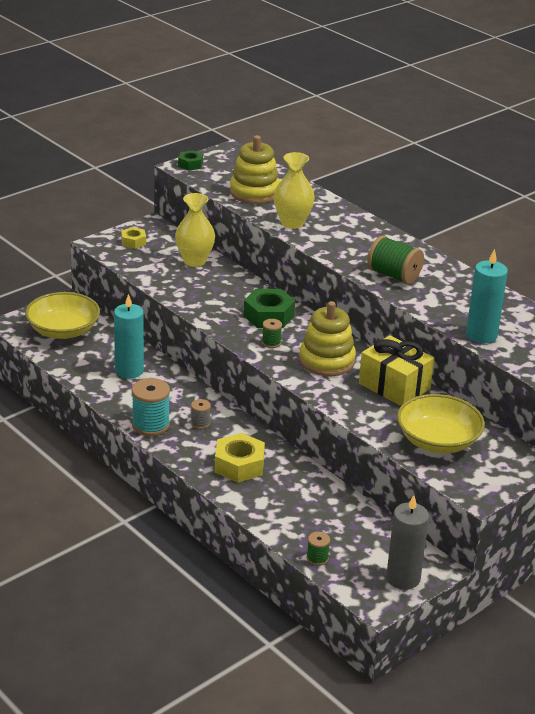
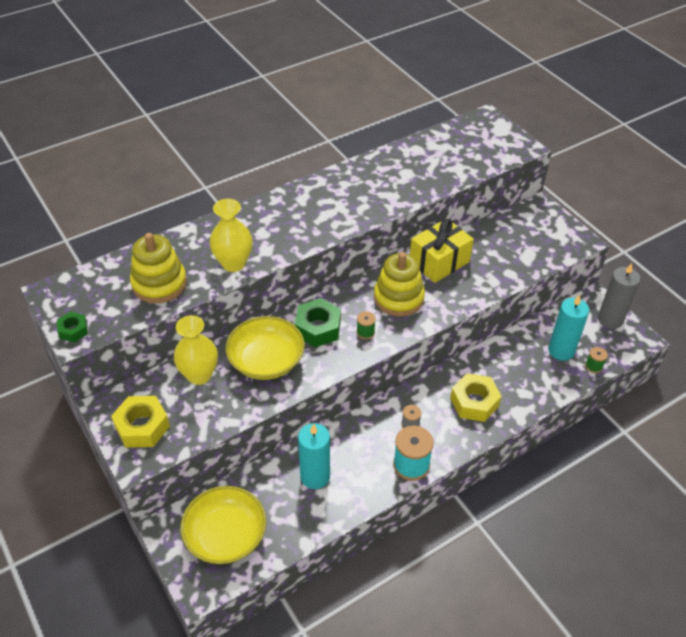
camera: 80 degrees left, 15 degrees up
yellow nut [121,227,146,249] -> yellow nut [111,396,170,448], size x1.75
green spool [367,236,424,284] -> none
yellow bowl [397,394,485,453] -> yellow bowl moved to [226,316,305,380]
turquoise candle [466,249,508,343] -> turquoise candle moved to [548,295,589,361]

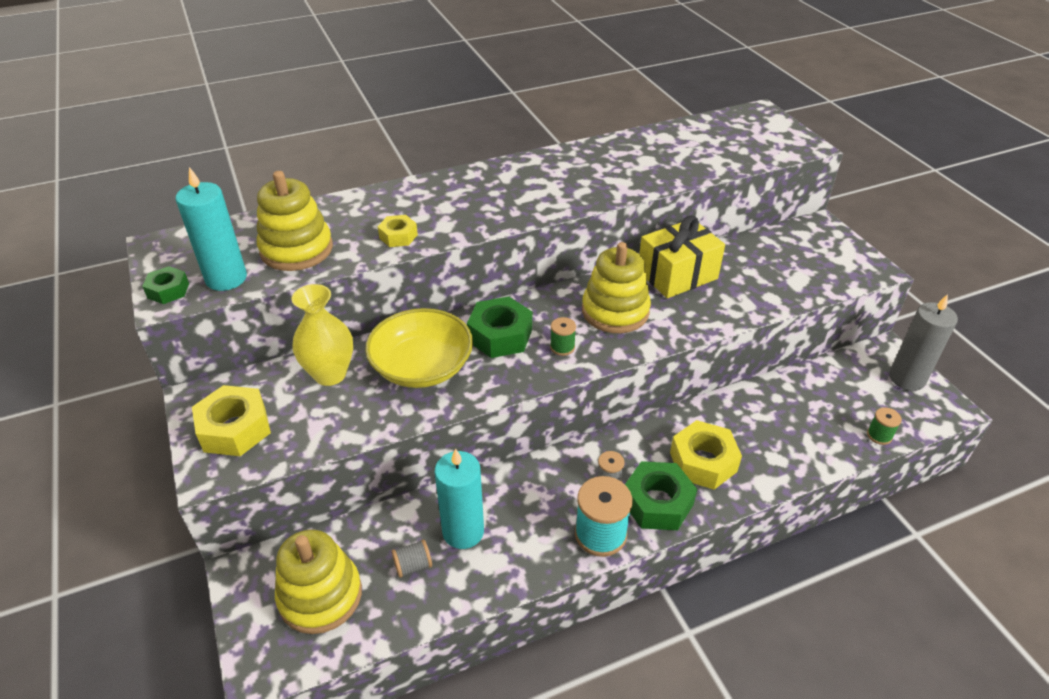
camera: 10 degrees right, 5 degrees down
yellow bowl [181,486,266,564] -> yellow stacking toy [275,530,362,634]
yellow vase [209,199,253,272] -> yellow nut [378,215,418,247]
turquoise candle [548,295,589,361] -> turquoise candle moved to [176,167,247,291]
none -> grey spool [392,539,432,578]
none -> green nut [625,461,697,530]

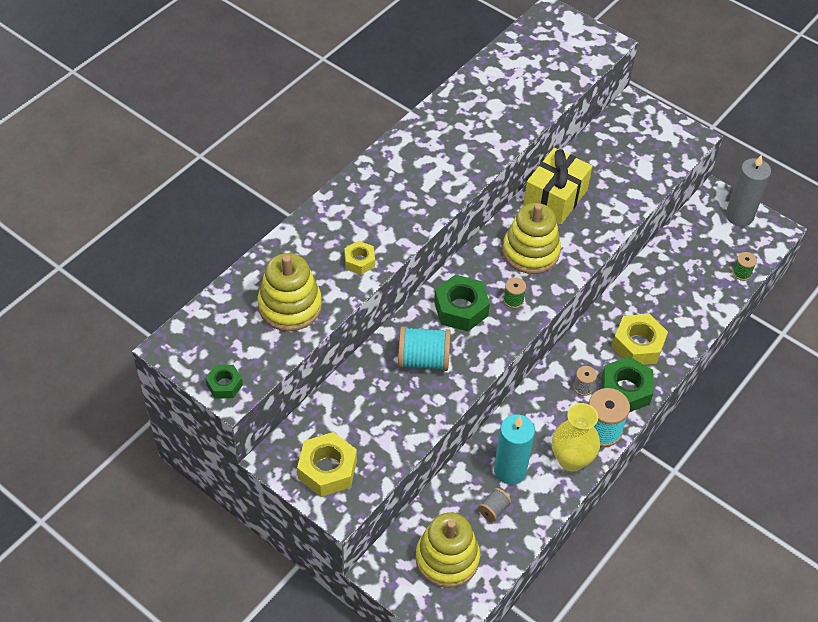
camera: 30 degrees left, 10 degrees up
turquoise candle [176,167,247,291] -> none
yellow vase [292,284,353,386] -> yellow vase moved to [552,403,600,472]
yellow bowl [365,308,473,388] -> turquoise spool [398,327,451,371]

